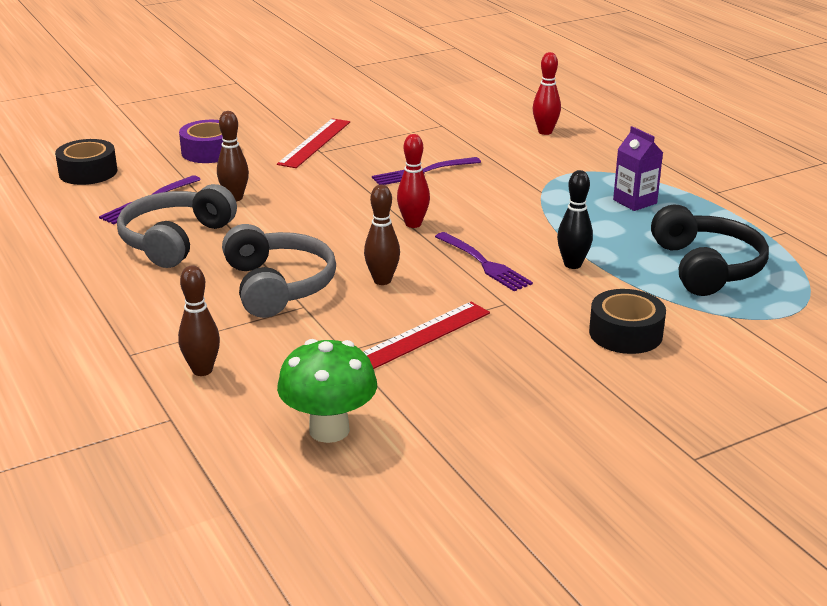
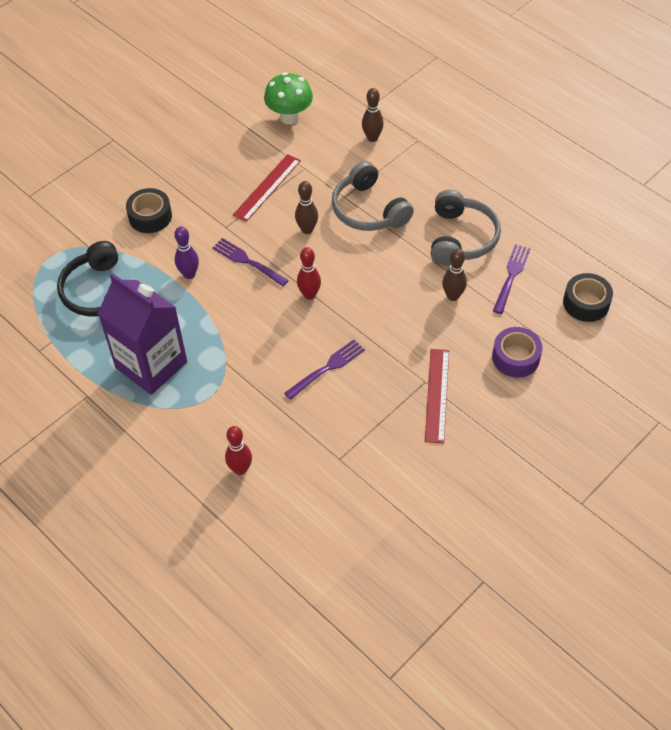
camera: 165 degrees right, 25 degrees up
black bowling pin [557,170,593,269] -> purple bowling pin [174,227,199,279]
purple carton [613,126,663,211] -> purple carton [98,273,187,395], size x2.10

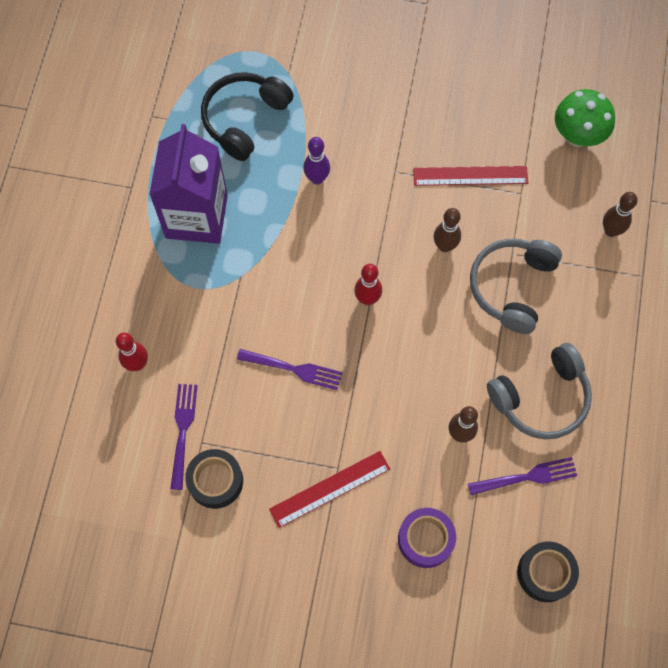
camera: 55 degrees right, 15 degrees up
black tape [126,188,172,233] -> black tape moved to [185,449,243,509]
purple fork [212,238,289,286] -> purple fork moved to [170,384,198,490]

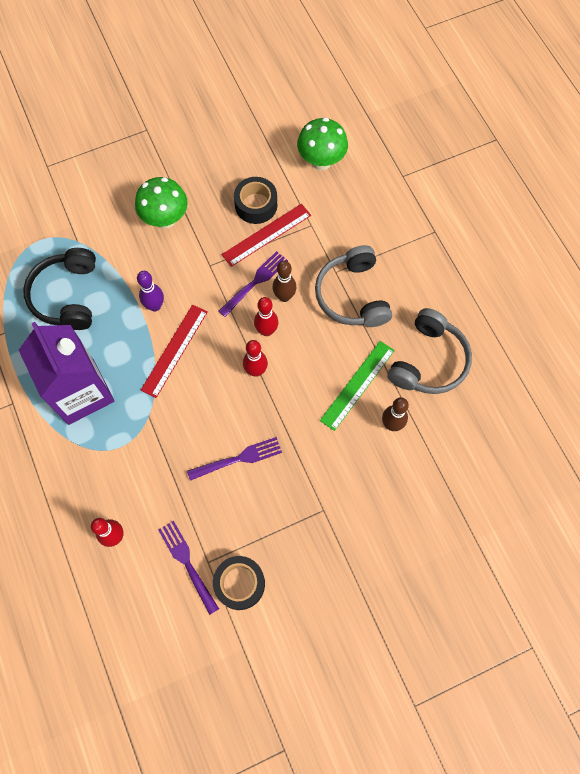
camera: 35 degrees left, 0 degrees up
red ruler [269,451,390,528] -> red ruler moved to [141,305,207,398]
purple tape [398,508,456,568] -> none
purple fork [468,457,577,495] -> purple fork moved to [219,251,288,317]
black tape [517,542,579,602] -> black tape moved to [234,177,277,224]
brown bowling pin [603,192,638,237] -> none
none -> green mushroom [135,177,188,229]
none -> red bowling pin [254,297,278,336]
none -> green ruler [320,341,395,431]

